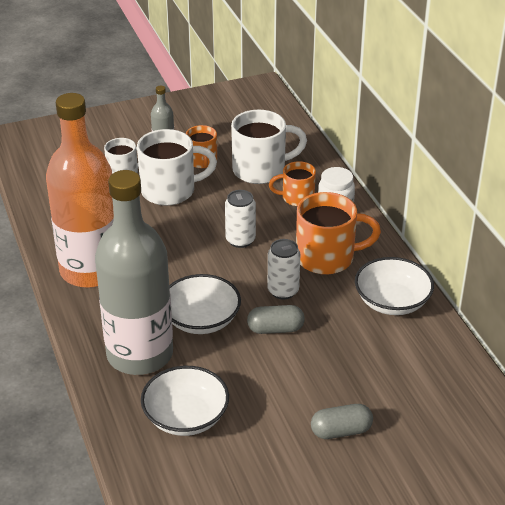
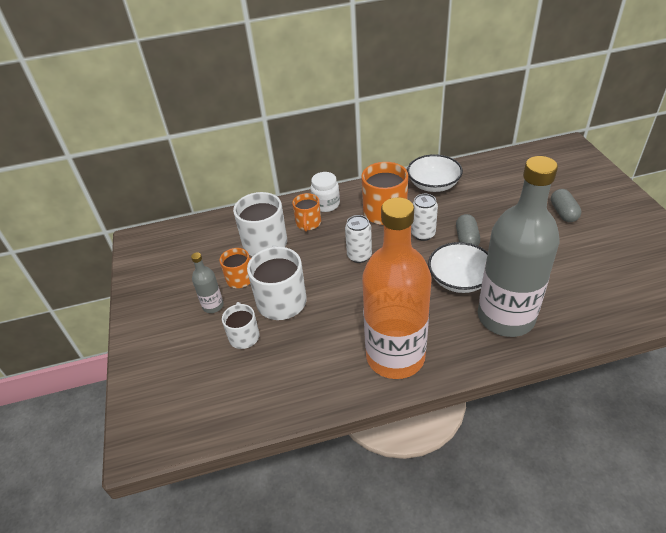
camera: 80 degrees left, 5 degrees up
white bowl [141,366,229,436] -> none

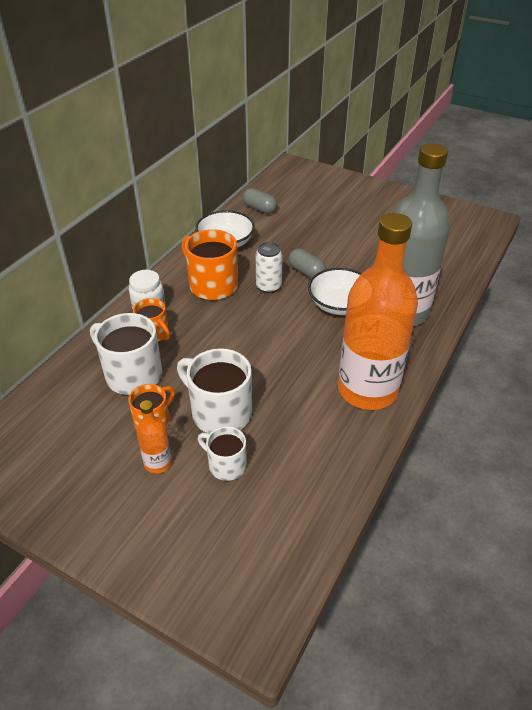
camera: 50 degrees left, 0 degrees up
grey bottle [191,252,224,313] -> orange bottle [136,400,172,474]
white can [345,215,372,263] -> none
grey capsule [551,189,581,222] -> grey capsule moved to [243,188,277,214]

